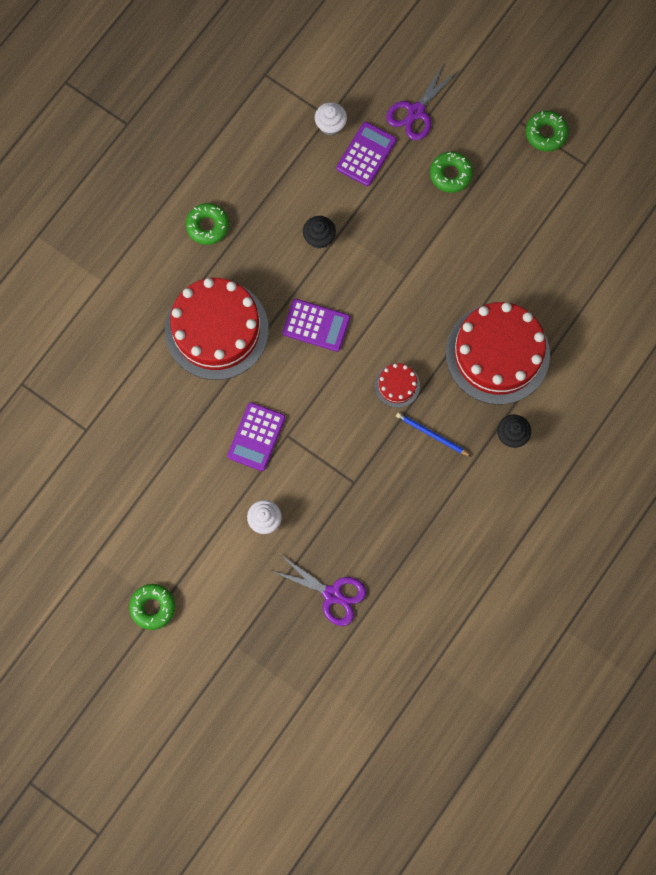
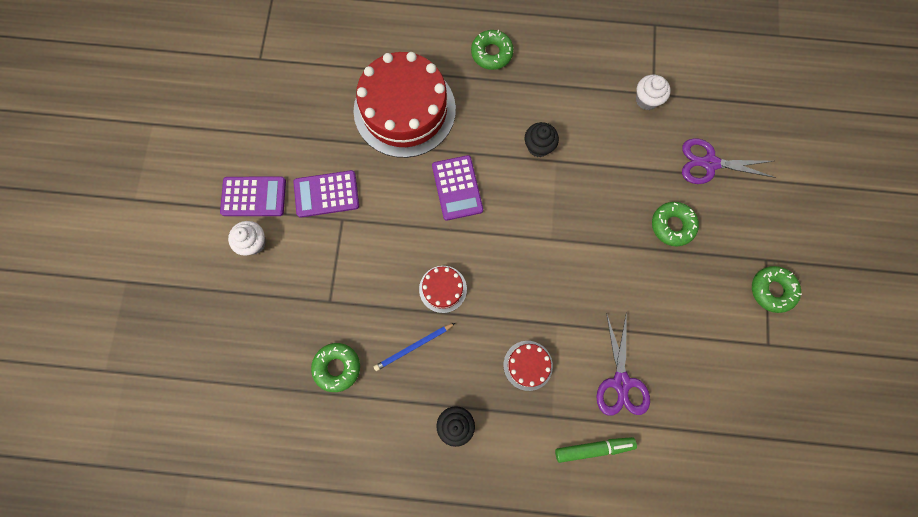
camera: 60 degrees right, 0 degrees up
green donut [129,584,175,630] -> green donut moved to [311,343,360,392]
purple scissors [272,555,366,626] -> purple scissors moved to [596,313,650,416]
purple calculator [336,122,397,186] -> purple calculator moved to [220,177,286,216]
blue pencil [396,412,472,457] -> blue pencil turned 120 degrees counterclockwise [374,323,455,371]
red cake [446,302,550,405] -> red cake [503,341,553,391], size x0.43
none -> green marker [555,437,637,463]

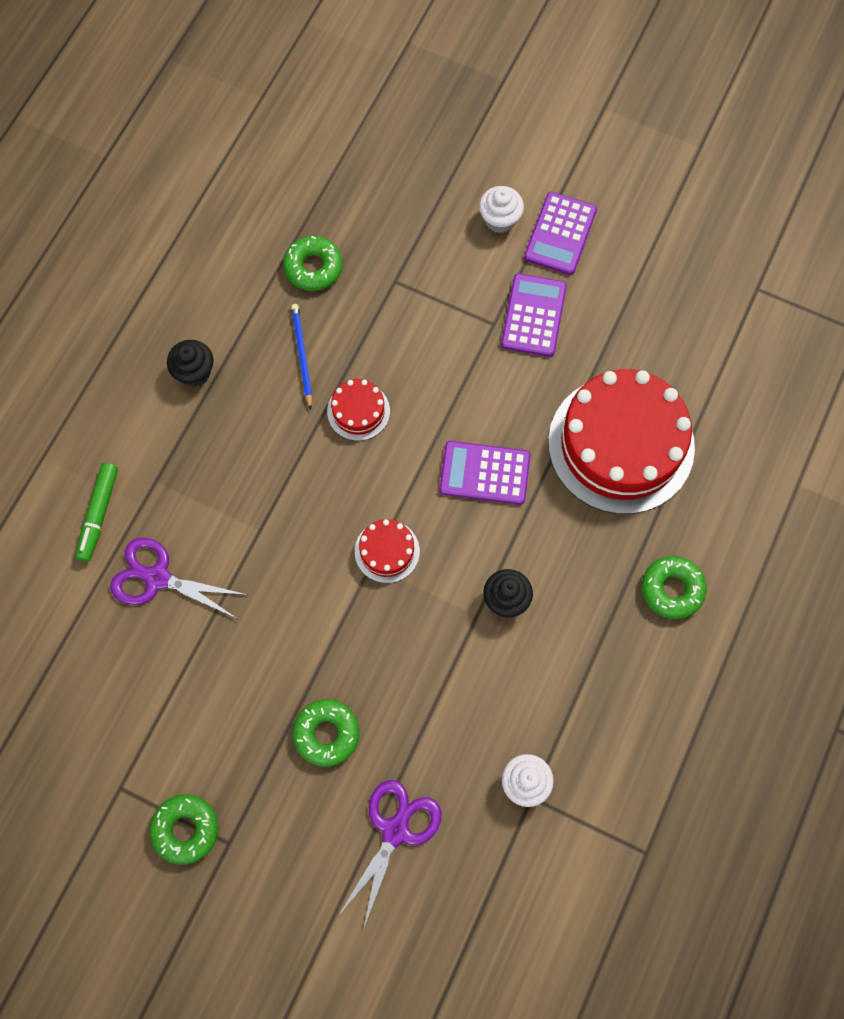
camera: 110 degrees right, 5 degrees down
red cake [503,341,553,391] -> red cake moved to [355,519,420,583]

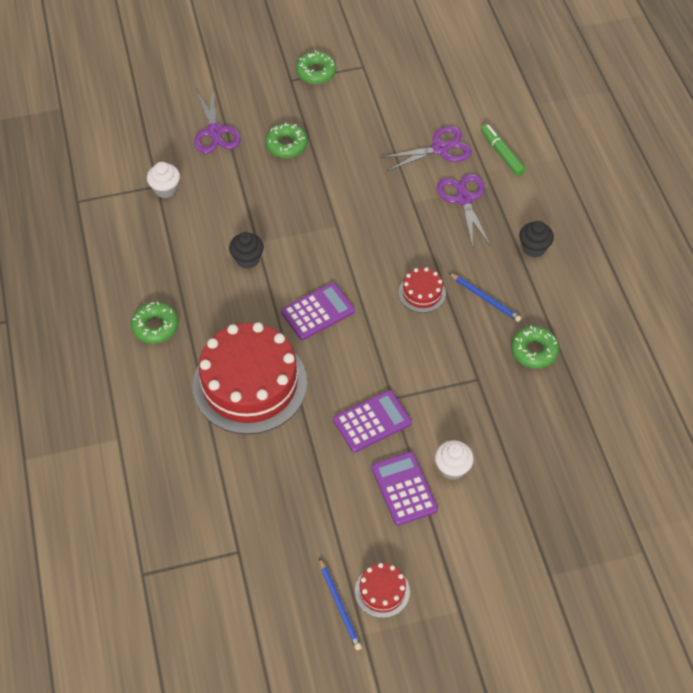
camera: 140 degrees right, 15 degrees down
red cake [355,519,420,583] -> red cake moved to [355,563,410,618]
purple calculator [501,274,567,357] -> purple calculator turned 90 degrees counterclockwise [333,390,412,452]
none -> blue pencil [319,558,362,650]
none -> purple scissors [437,174,491,248]

